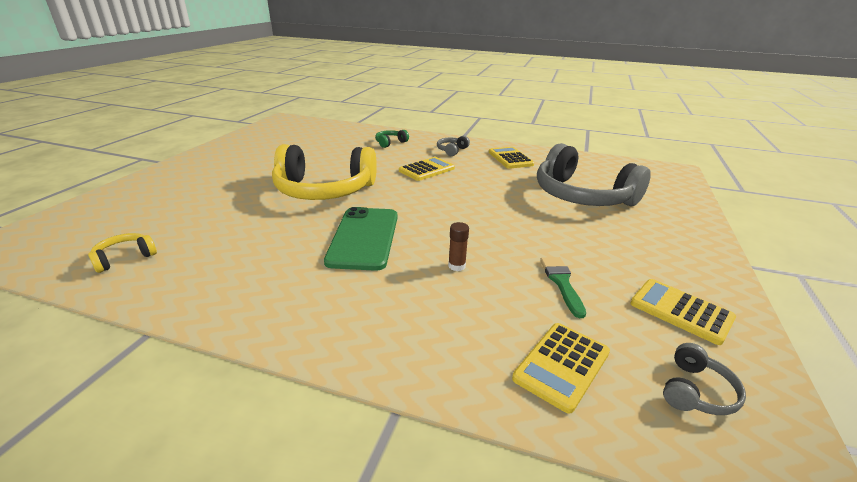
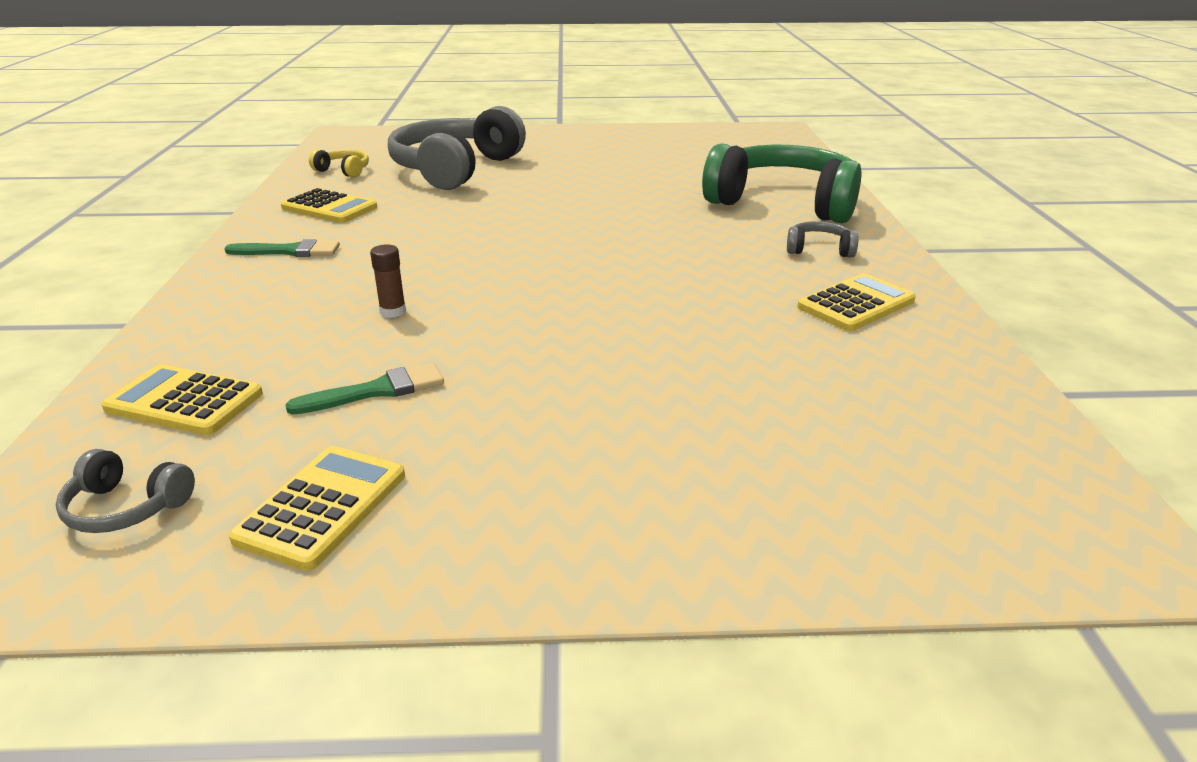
camera: 70 degrees right, 0 degrees up
yellow headphones [272,144,377,200] -> none
green phone [324,207,398,271] -> none
green headphones [375,130,409,148] -> green headphones [702,143,862,223], size x2.47
yellow calculator [399,157,455,181] -> yellow calculator moved to [281,188,377,223]
grey headphones [537,143,651,206] -> grey headphones moved to [388,106,526,190]
none -> green brush [224,239,340,257]

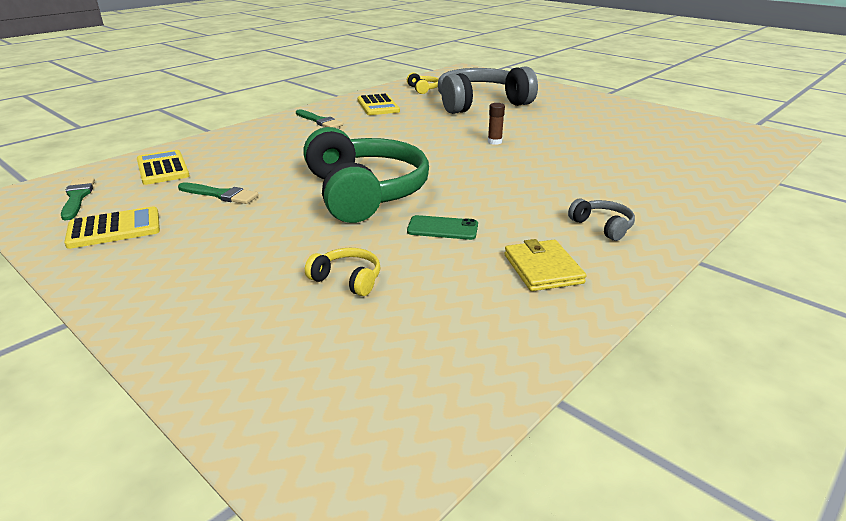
camera: 45 degrees right, 0 degrees up
grey headphones [56,449,195,533] -> green brush [61,178,95,220]
brown glue stick [370,244,406,318] -> brown glue stick moved to [488,103,505,145]
green headphones [702,143,862,223] -> green headphones moved to [303,127,429,223]
yellow calculator [797,273,916,331] -> yellow wallet [504,239,586,291]
none -> yellow headphones [305,248,380,296]
none -> green phone [407,215,478,240]

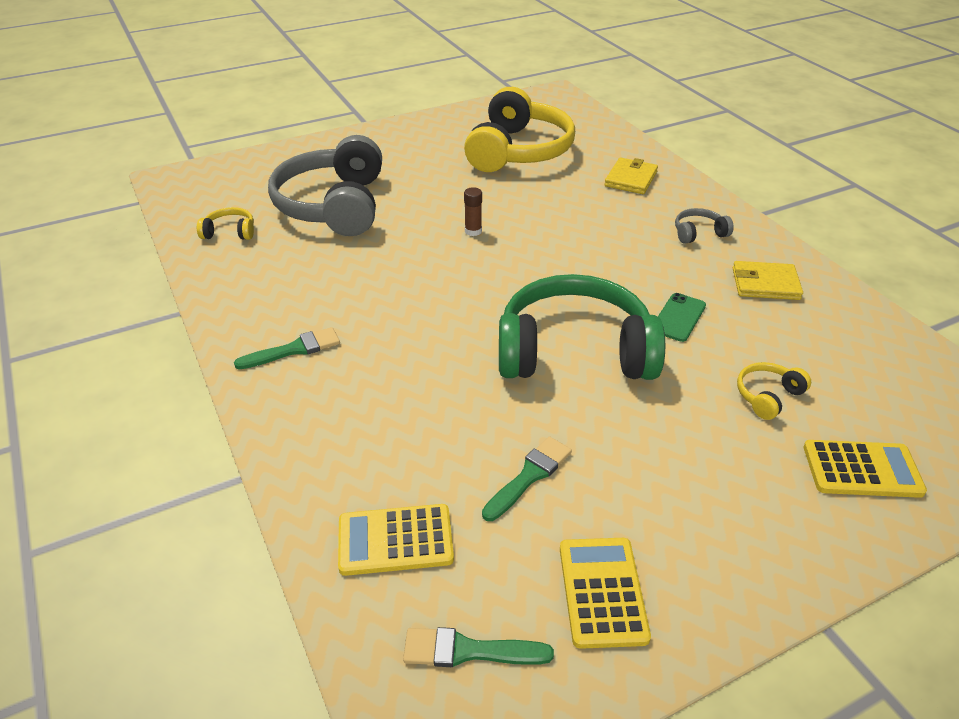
camera: 70 degrees left, 10 degrees up
yellow calculator [357,94,400,115] -> yellow calculator moved to [803,440,927,498]
none -> yellow headphones [464,87,575,172]
none -> yellow wallet [604,158,658,194]

